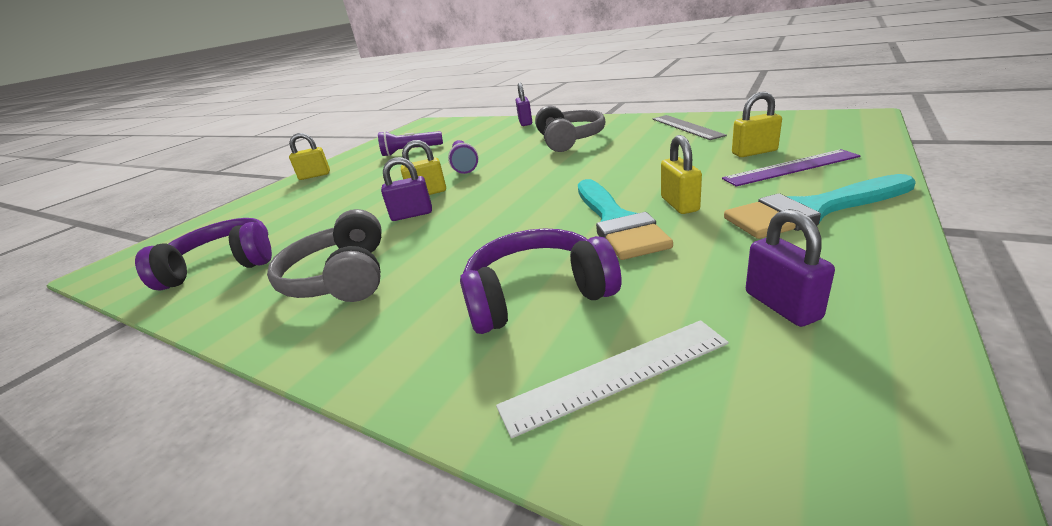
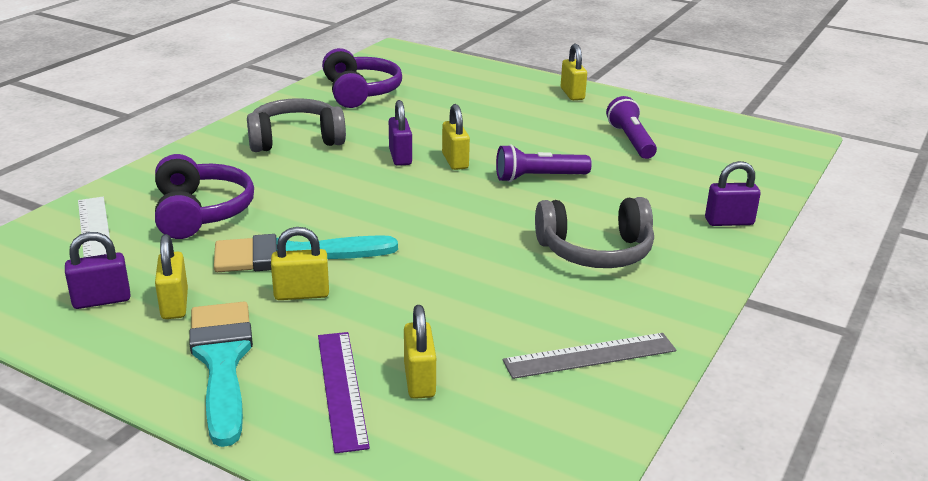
camera: 85 degrees right, 0 degrees up
none -> yellow padlock [155,234,188,319]

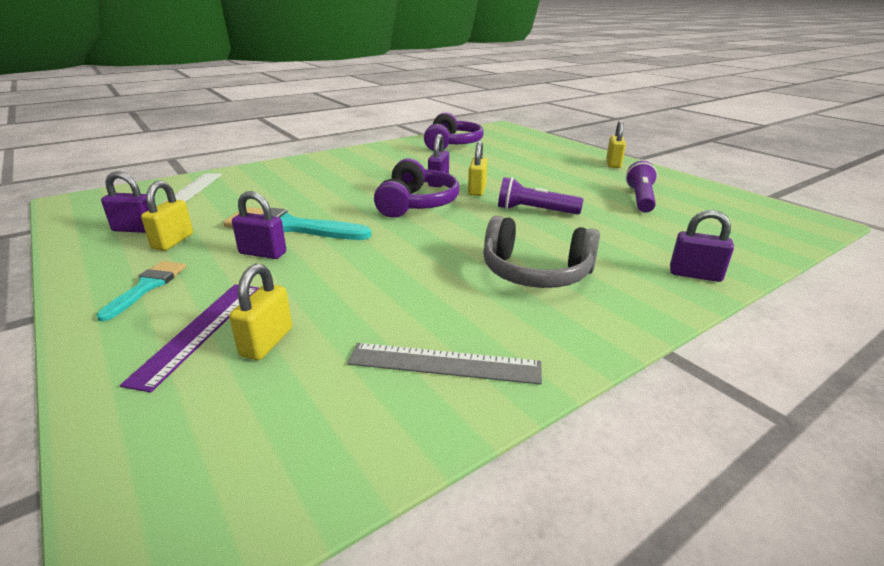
camera: 25 degrees right, 0 degrees up
purple headphones [155,154,254,239] -> purple headphones moved to [374,158,459,218]
turquoise brush [189,302,253,447] -> turquoise brush [96,261,186,322], size x0.57
grey headphones [247,98,346,152] -> none
yellow padlock [271,227,329,300] -> purple padlock [232,191,286,259]

